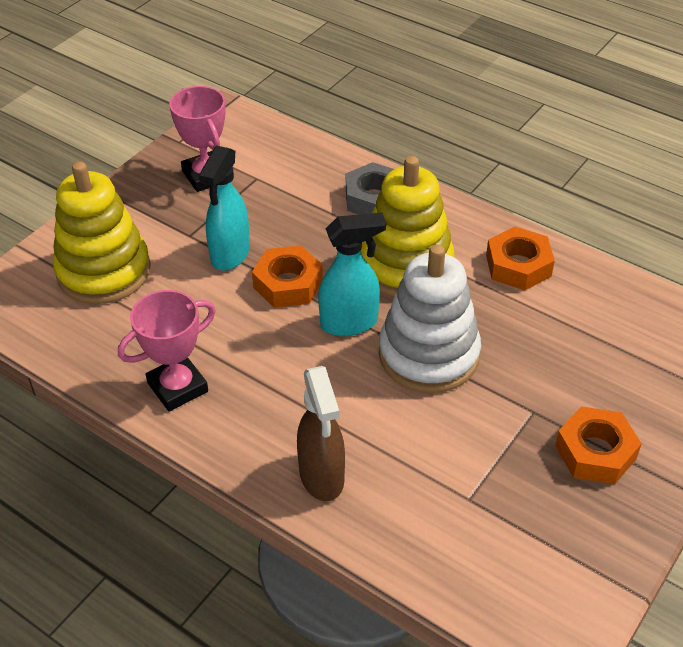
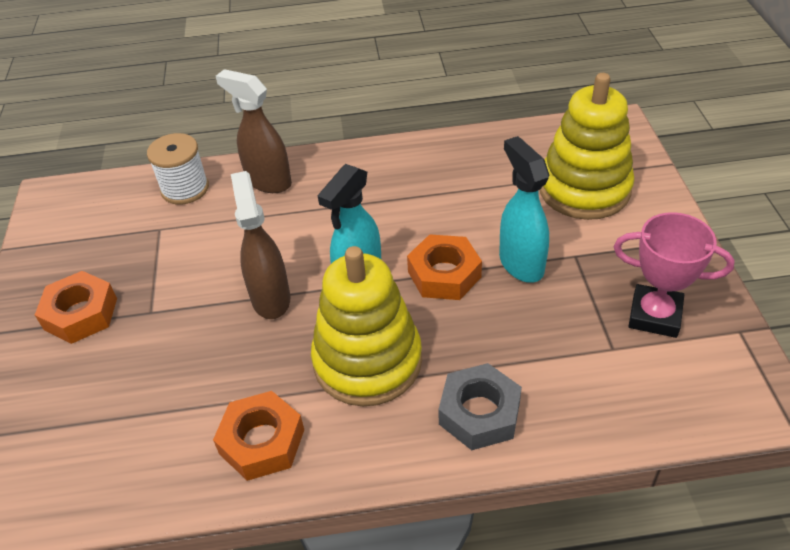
camera: 140 degrees right, 0 degrees up
pink trophy [118,290,216,412] -> none
white stacking toy [379,245,481,393] -> brown spray bottle [231,171,290,319]
none -> white spool [147,133,209,204]

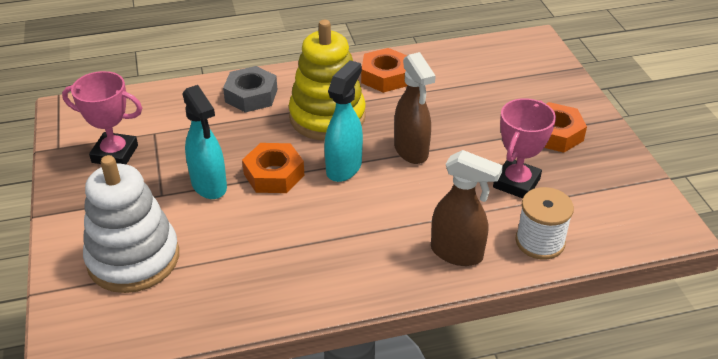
camera: 170 degrees right, 5 degrees down
yellow stacking toy [540,73,635,220] -> white stacking toy [83,155,179,293]
none -> pink trophy [493,98,556,198]

